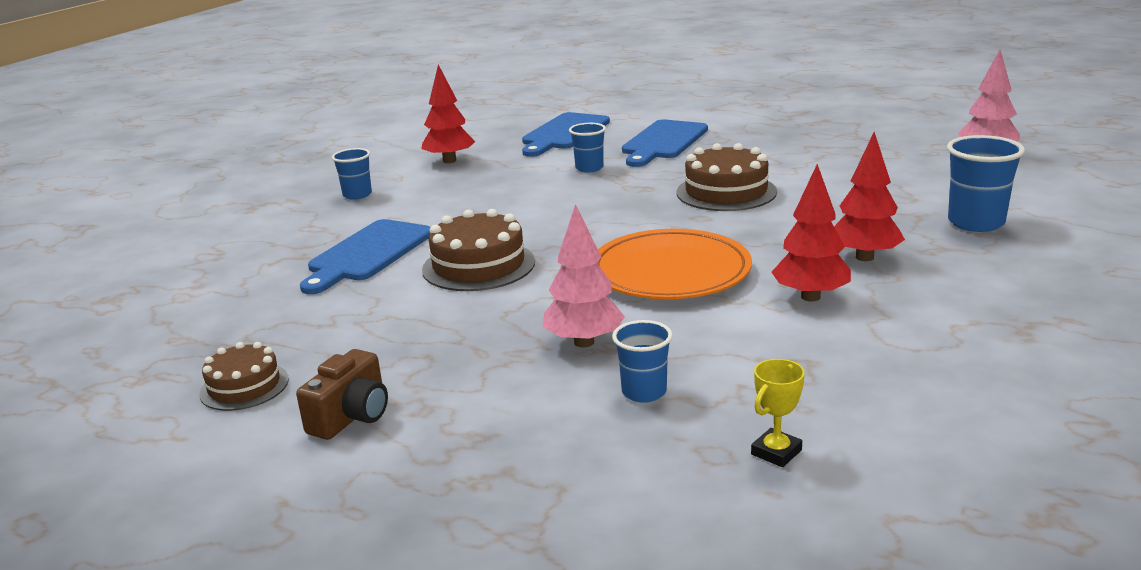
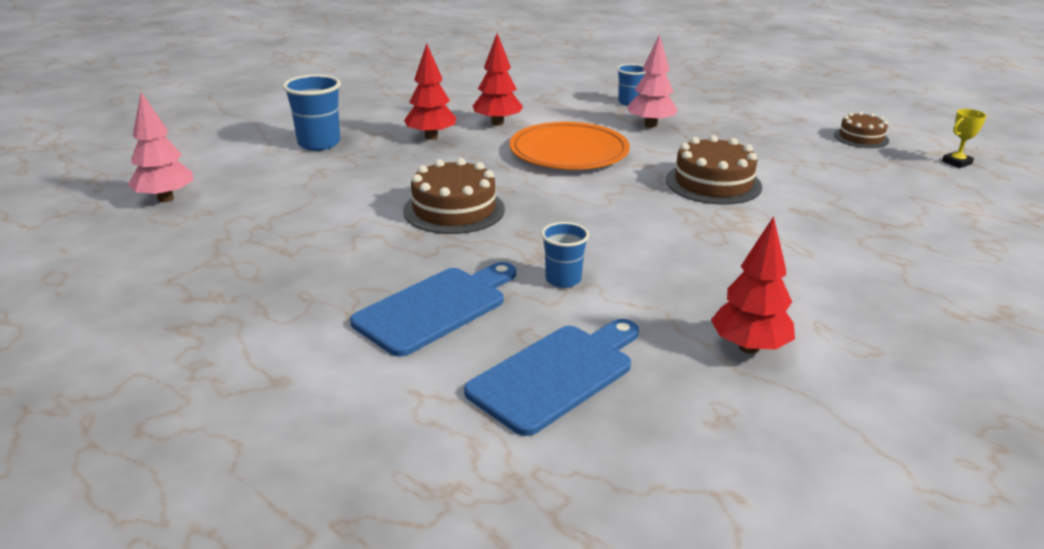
camera: 165 degrees left, 5 degrees up
brown camera [296,349,388,440] -> none
blue cutting board [300,219,430,294] -> none
blue cup [331,148,372,200] -> none
yellow trophy [751,359,805,467] -> yellow trophy moved to [942,109,987,168]

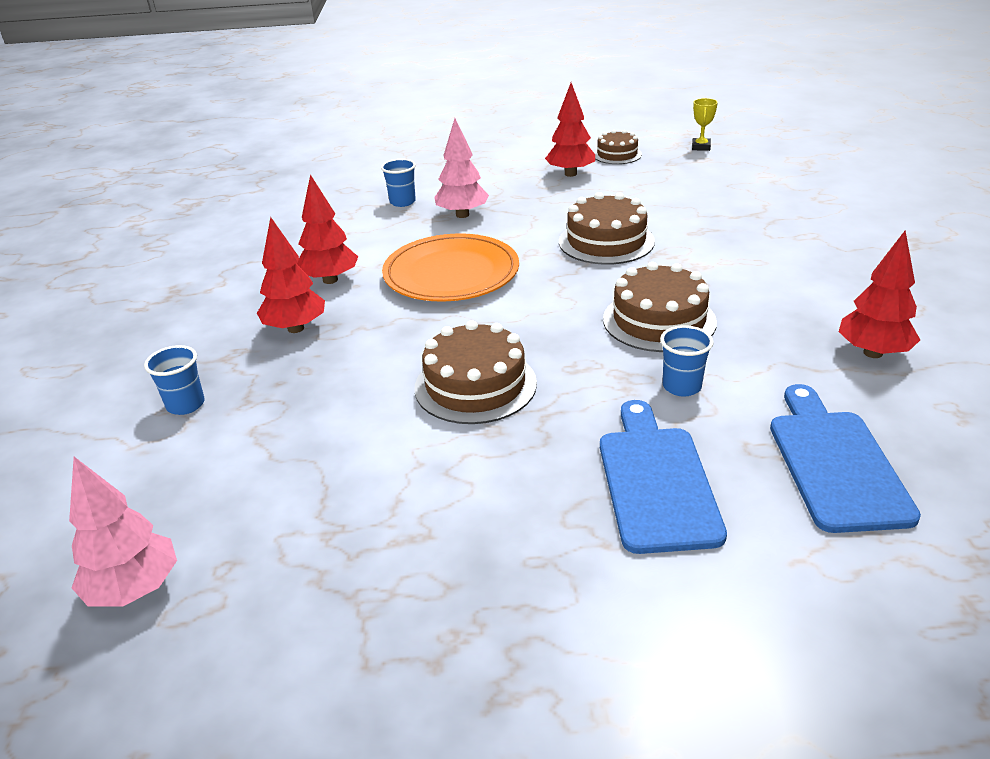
camera: 45 degrees left, 5 degrees up
blue cup [283,74,341,151] -> blue cup [144,345,205,415], size x0.63
none -> red tree [545,83,595,177]
none -> brown cake [603,262,717,352]

